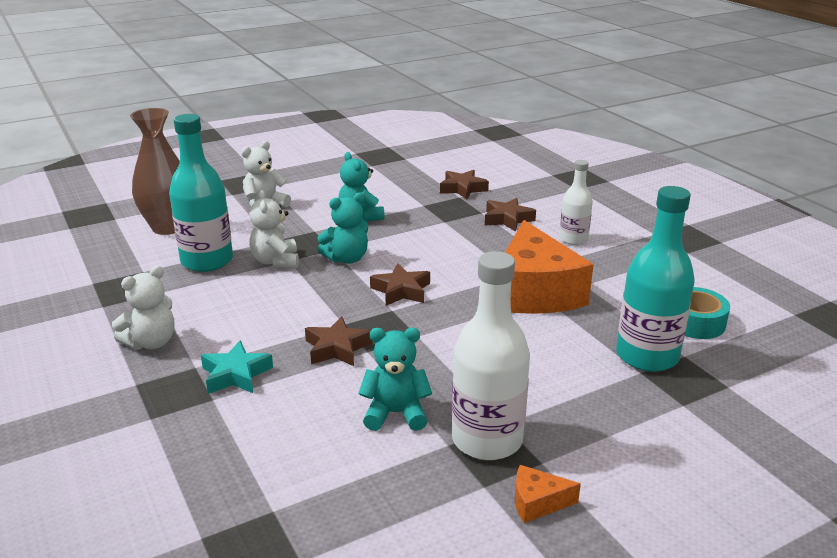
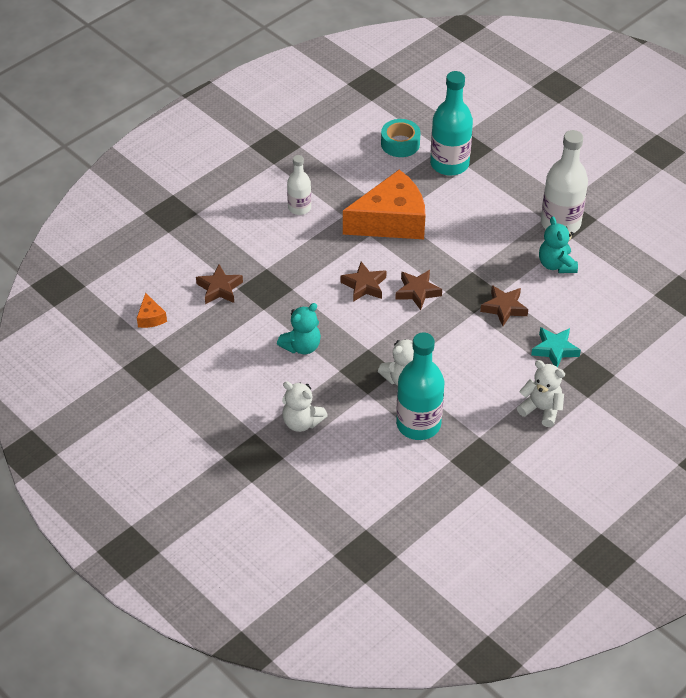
camera: 105 degrees left, 20 degrees up
brown vase [130,108,180,235] -> none
turquoise teddy bear [317,192,368,264] -> none
brown star [485,198,536,232] -> brown star moved to [340,262,387,302]
orange cheese [515,465,581,523] -> orange cheese moved to [137,293,167,328]

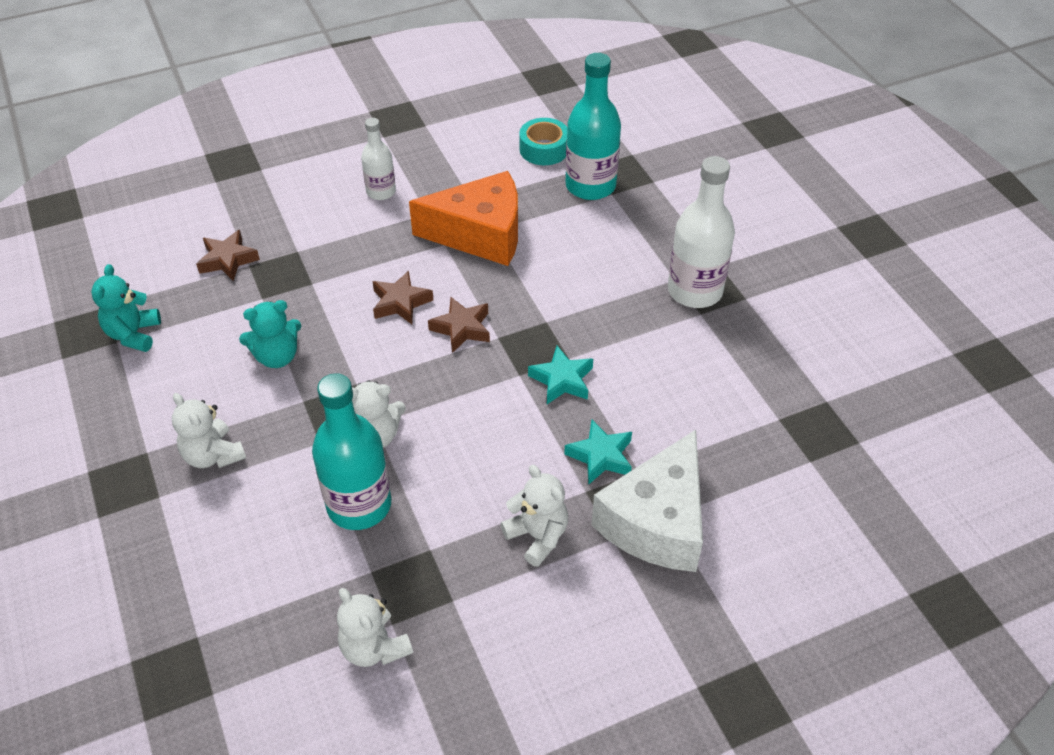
camera: 20 degrees right, 0 degrees up
orange cheese [137,293,167,328] -> none
brown star [480,285,528,326] -> turquoise star [528,346,593,404]
turquoise teddy bear [539,217,578,273] -> turquoise teddy bear moved to [91,264,161,352]
none -> white teddy bear [337,588,413,667]
none -> white cheese [592,430,703,572]

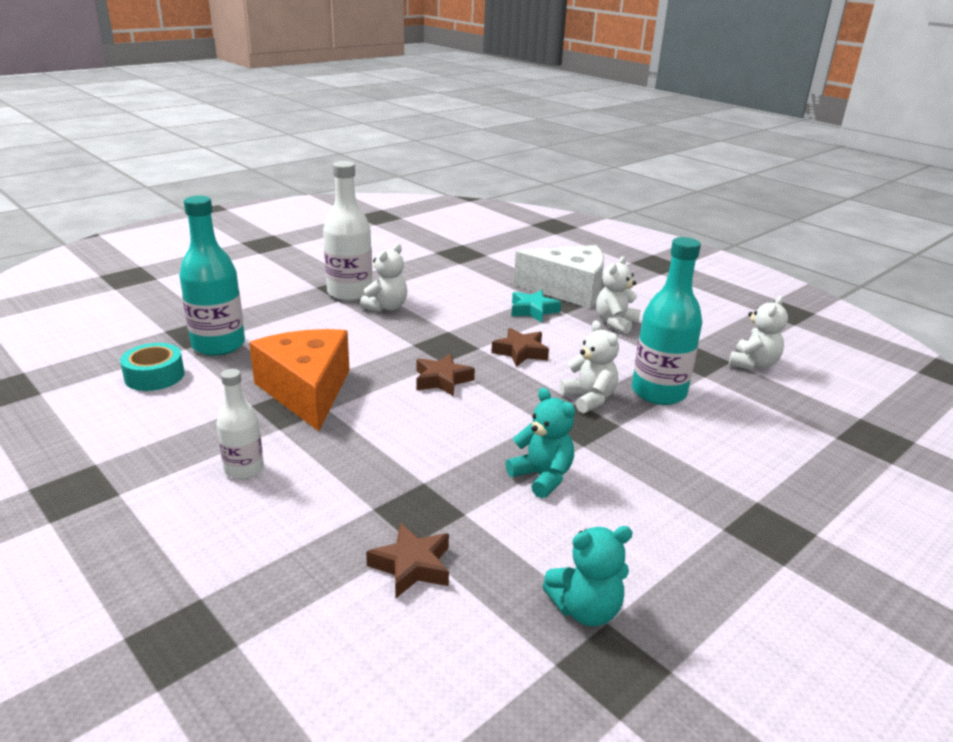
camera: 110 degrees left, 20 degrees down
white teddy bear [172,393,246,468] -> white teddy bear moved to [360,244,407,312]
brown star [372,270,433,324] -> brown star moved to [491,328,549,367]
turquoise star [528,346,593,404] -> none

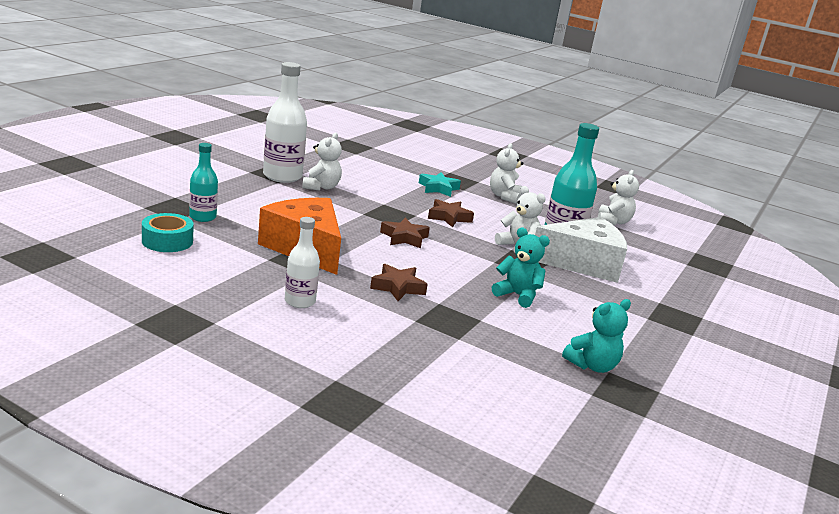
camera: 20 degrees left, 5 degrees down
turquoise bottle [179,196,245,356] -> turquoise bottle [189,143,218,222], size x0.58
brown star [366,523,449,598] -> brown star moved to [370,264,428,301]
white cheese [514,245,604,308] -> white cheese moved to [535,217,627,283]

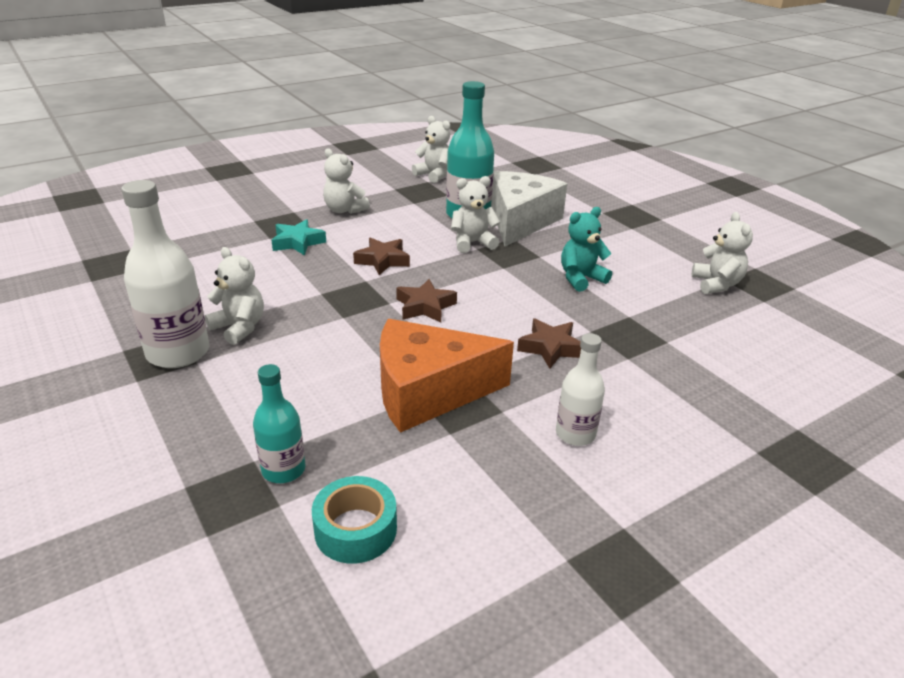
camera: 60 degrees left, 10 degrees up
turquoise teddy bear [562,299,631,373] -> white teddy bear [692,212,753,294]

